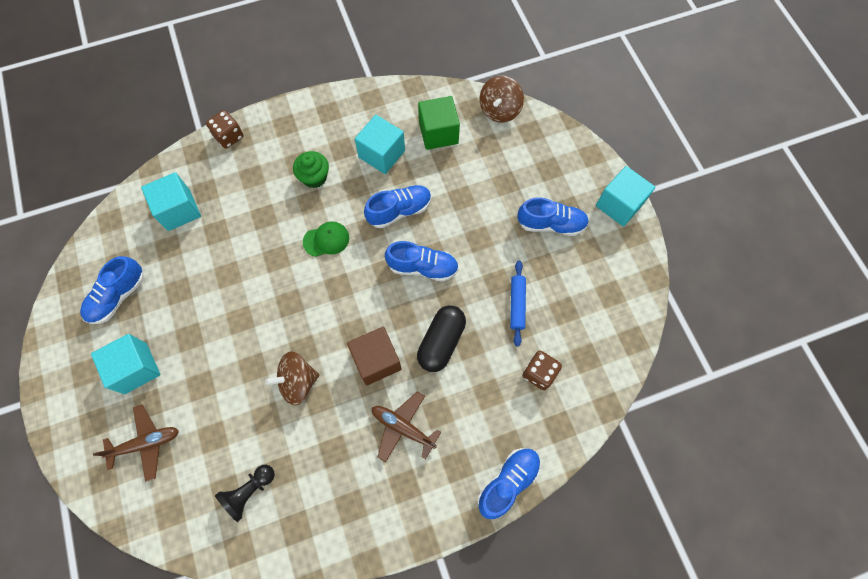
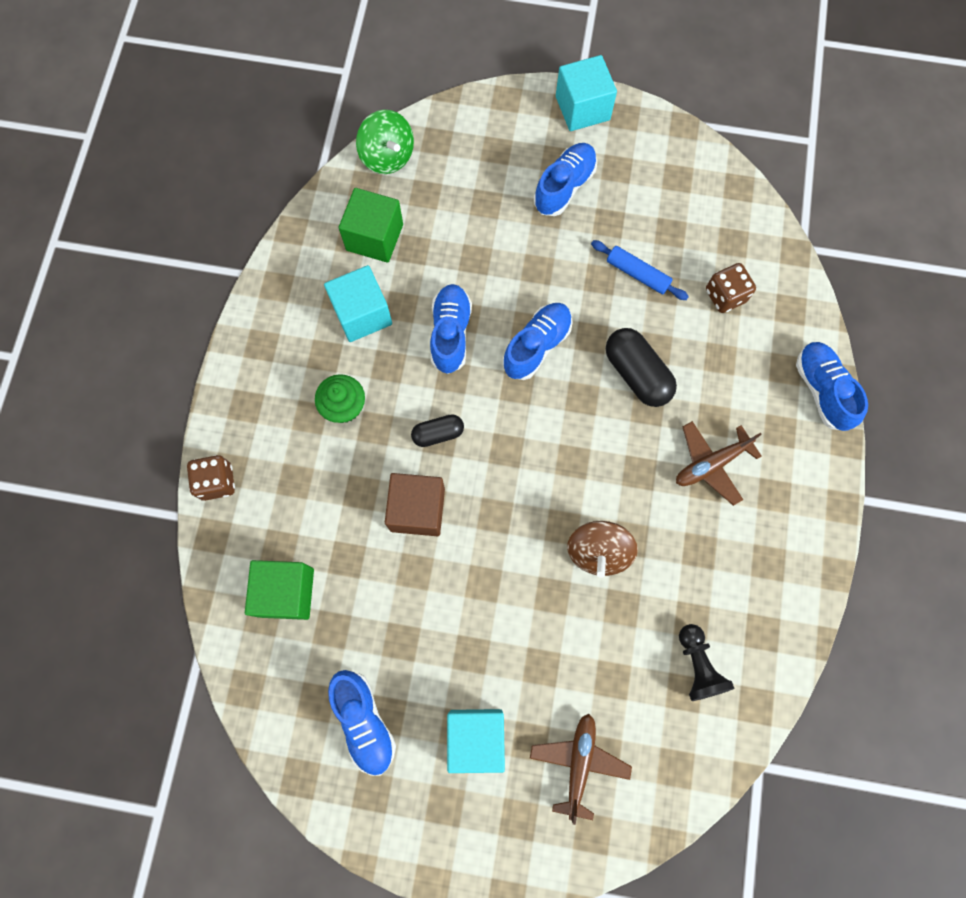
camera: 60 degrees left, 5 degrees up
turquoise cube [141,172,201,231] -> green cube [245,560,314,620]
green cap [303,221,349,257] -> black capsule [411,414,464,447]
brown cube [347,327,401,385] -> brown cube moved to [385,473,445,536]
brown spinning top [479,76,524,122] -> green spinning top [356,110,414,174]

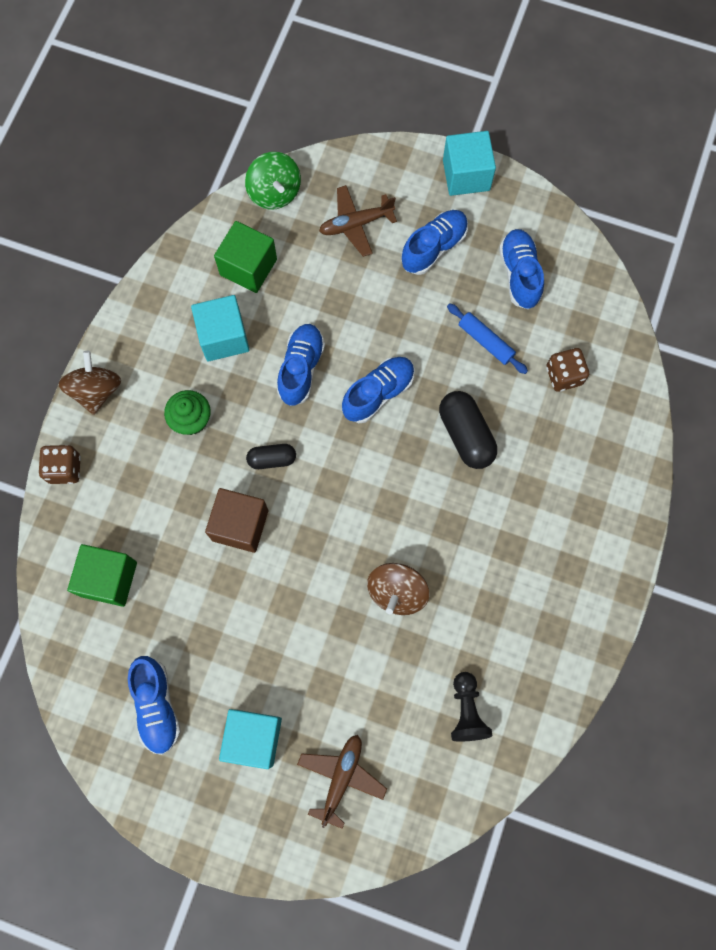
camera: 10 degrees right, 0 degrees up
brown plane [676,421,762,506] -> brown plane moved to [319,185,397,257]
blue shoe [796,342,868,431] -> blue shoe moved to [499,229,544,309]
none -> brown spinning top [59,351,121,415]

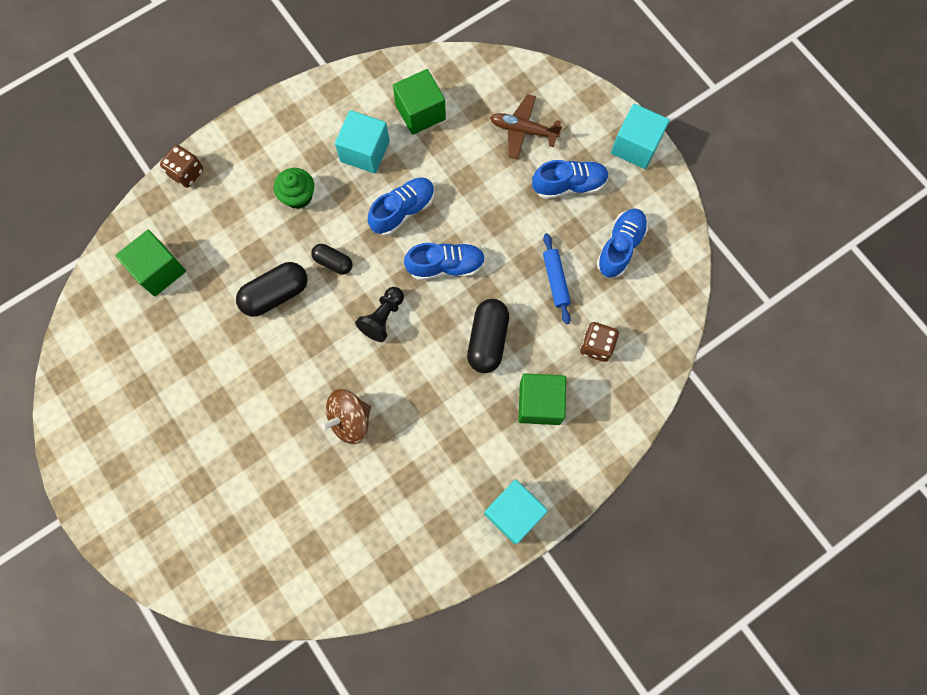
camera: 35 degrees right, 0 degrees up
brown spinning top [59,351,121,415] -> none
blue shoe [128,656,181,755] -> none
brown cube [205,488,268,553] -> black capsule [236,262,308,317]
turquoise cube [219,709,282,769] -> turquoise cube moved to [484,479,548,544]
green spinning top [245,152,301,210] -> none
brown plane [297,735,387,829] -> none
black pawn [451,672,492,742] -> black pawn moved to [355,287,404,342]
none -> green cube [518,373,566,425]

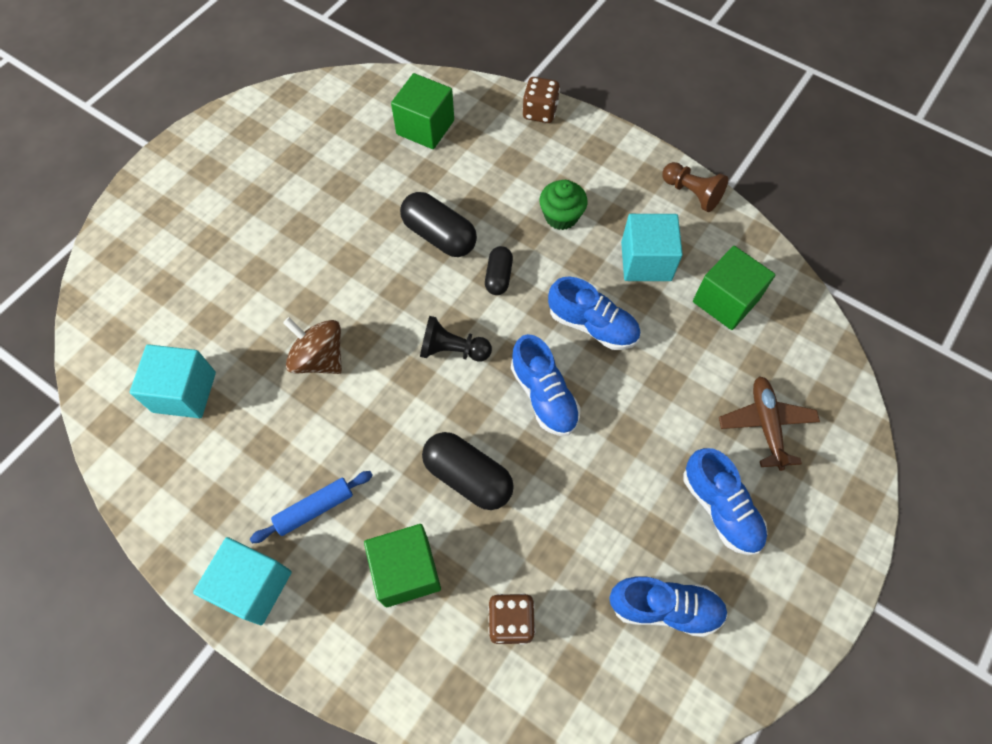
camera: 70 degrees right, 10 degrees down
black capsule [467,299,509,373] -> black capsule turned 45 degrees clockwise [422,432,514,510]
blue rolling pin [543,233,571,324] -> blue rolling pin moved to [250,471,373,543]
turquoise cube [611,104,670,169] -> turquoise cube moved to [130,344,216,418]
none -> brown pawn [662,162,728,212]

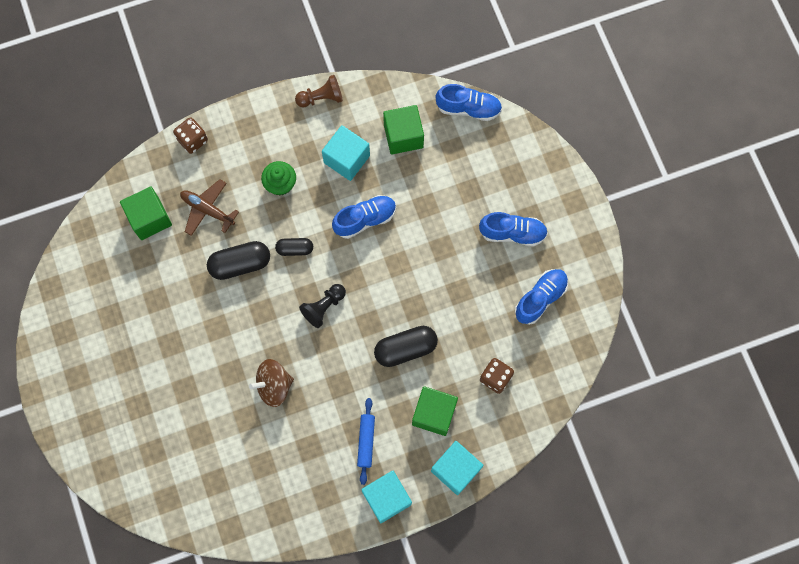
camera: 55 degrees left, 10 degrees up
turquoise cube [130,344,216,418] -> turquoise cube moved to [431,441,483,495]
black capsule [485,246,513,295] -> black capsule turned 45 degrees counterclockwise [275,238,313,256]
blue shoe [511,334,581,436] -> blue shoe moved to [436,84,502,121]
brown plane [719,376,820,471] -> brown plane moved to [180,179,239,236]

